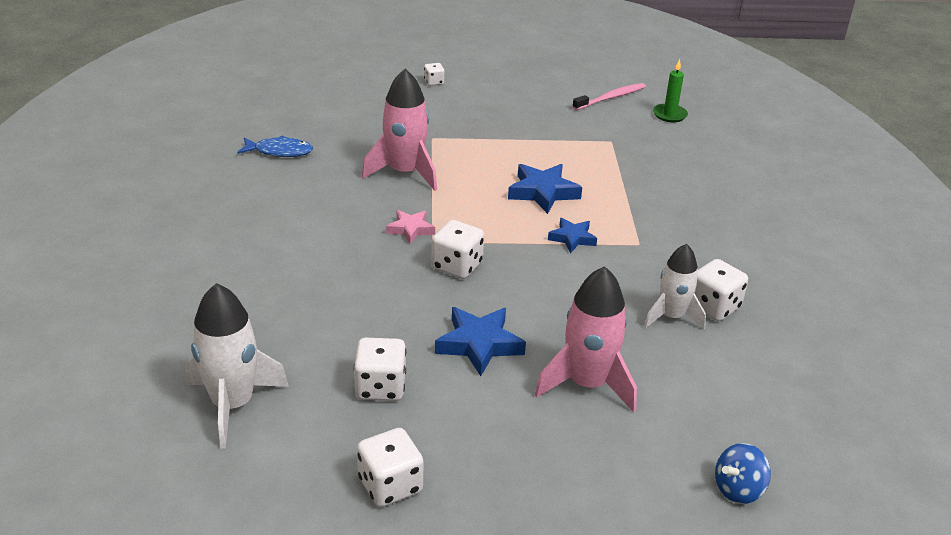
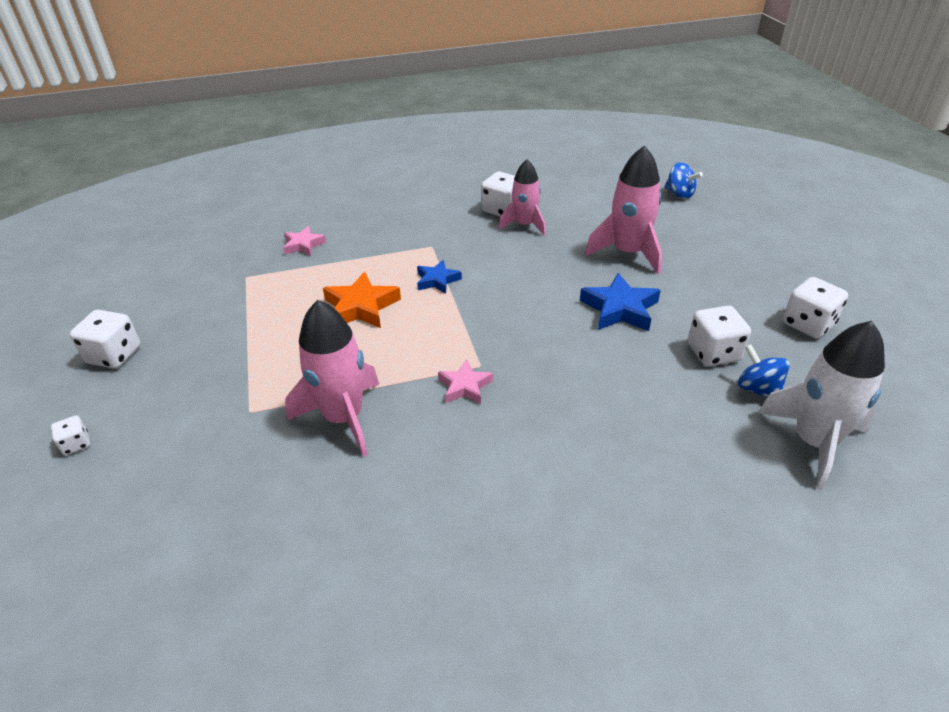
camera: 100 degrees left, 5 degrees up
blue fish [237,135,313,157] -> none
white dice [431,220,484,279] -> white dice moved to [70,310,141,369]
blue star [508,164,582,214] -> orange star [323,272,401,328]
pink toothbrush [572,83,646,110] -> none
white rocket [644,244,706,329] -> pink rocket [499,159,546,236]
green candle [653,59,688,122] -> none
none -> pink star [283,226,326,256]
none -> blue spinning top [738,344,790,398]

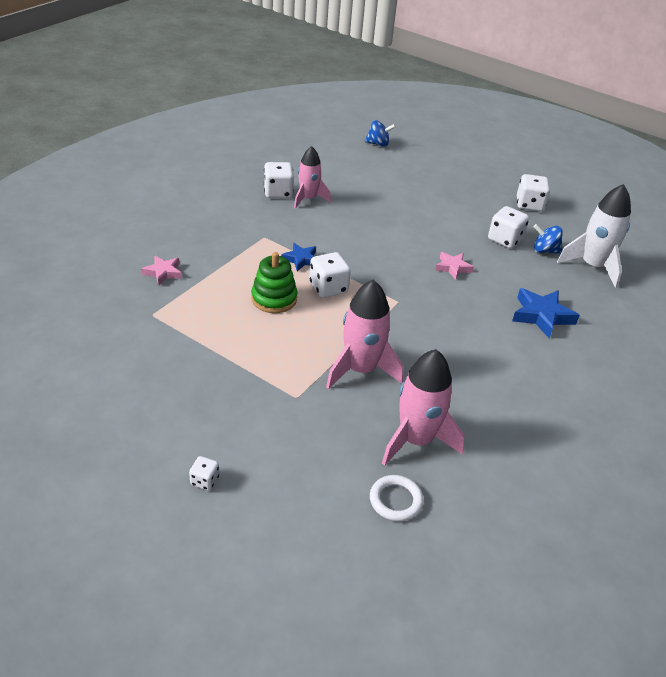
camera: 45 degrees left, 0 degrees up
white dice [70,310,141,369] -> white dice moved to [309,252,351,298]
orange star [323,272,401,328] -> green stacking toy [251,252,298,313]
pink star [438,360,493,404] -> pink star moved to [435,252,474,280]
blue star [580,273,661,331] -> blue star moved to [512,288,580,338]
pink rocket [585,145,662,274] -> pink rocket moved to [382,349,464,466]
none -> white ring [370,475,424,522]

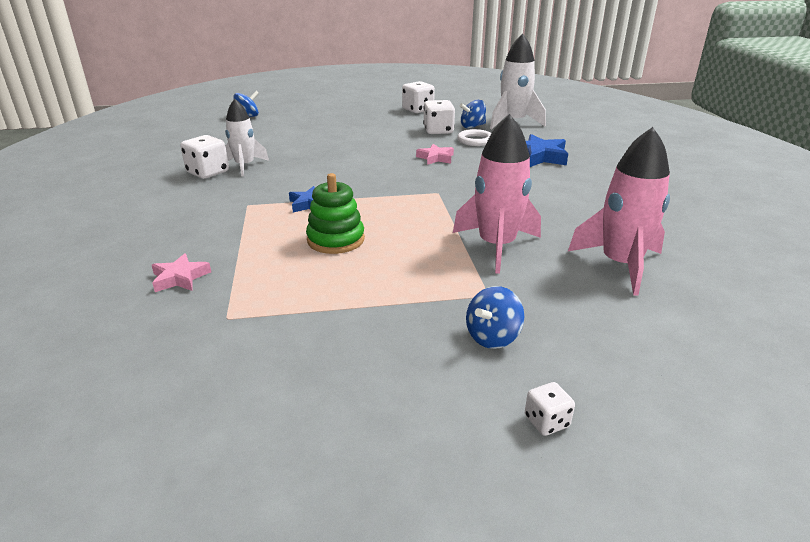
camera: 40 degrees left, 10 degrees down
pink rocket [294,146,331,209] -> white rocket [225,99,269,176]
white dice [309,252,351,298] -> none
white ring [370,475,424,522] -> white ring moved to [457,129,491,146]
none -> blue spinning top [466,286,525,349]

